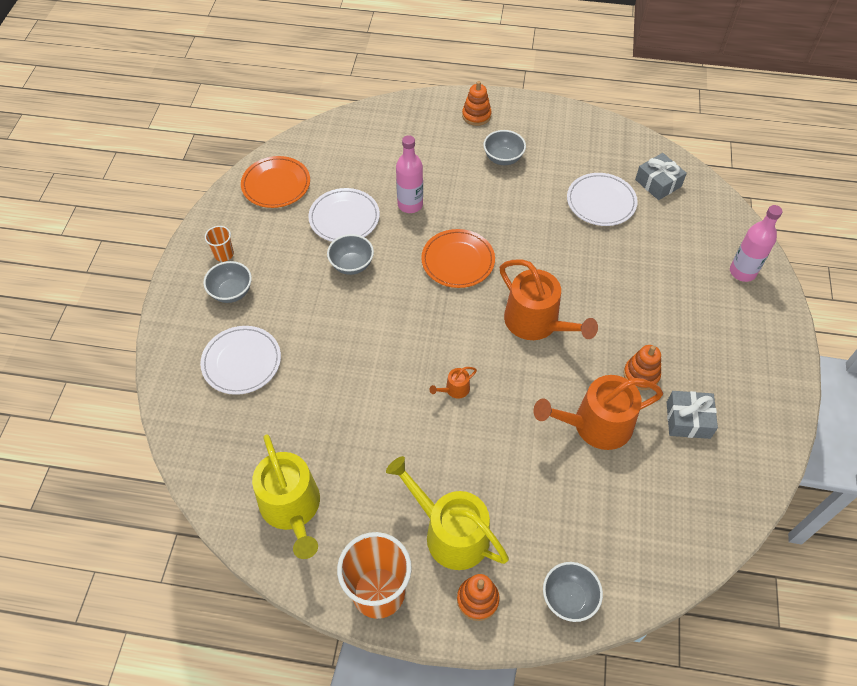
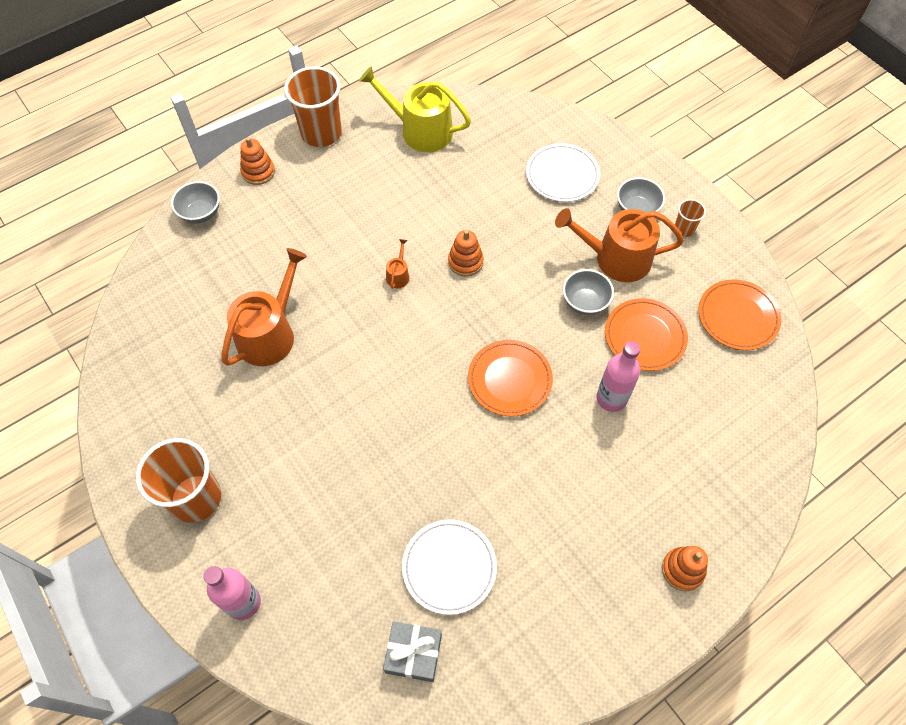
camera: 135 degrees right, 5 degrees up
white plate [308,188,380,242] -> orange plate [605,298,688,371]
yellow watering can [386,456,509,570] -> none
grey bowl [483,130,526,165] -> none
orange watering can [500,260,598,340] -> orange watering can moved to [555,208,684,282]
orange stacking toy [623,345,661,390] -> orange stacking toy moved to [448,230,483,276]
grey gift [667,391,718,439] -> none
none -> orange cup [136,438,221,523]

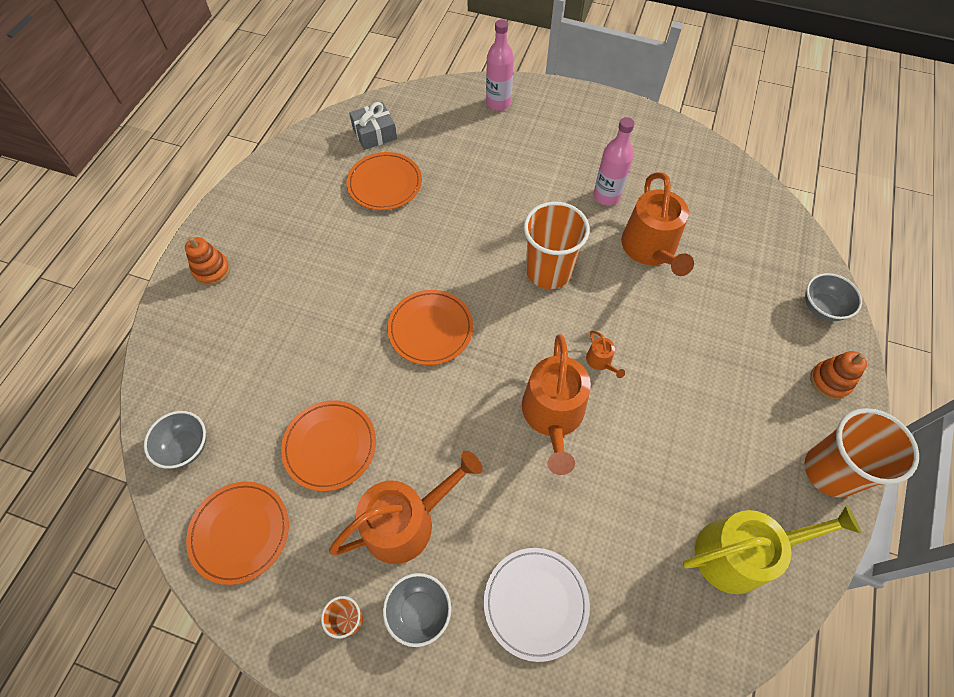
camera: 145 degrees right, 0 degrees up
orange cup [136,438,221,523] -> orange cup moved to [524,202,590,289]
white plate [402,519,497,615] -> orange plate [347,152,422,210]
orange stacking toy [448,230,483,276] -> orange watering can [522,334,591,475]
grey bowl [563,269,614,315] -> grey bowl moved to [144,411,206,469]
pink bottle [596,341,640,412] -> pink bottle moved to [593,117,634,206]

